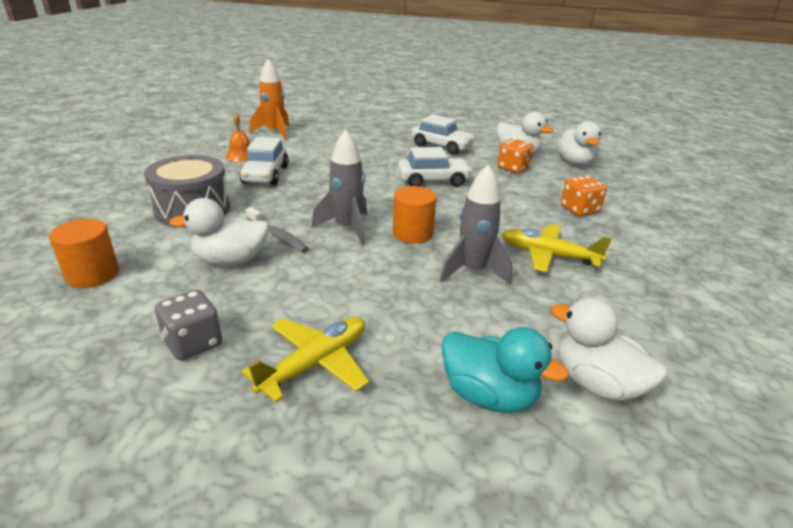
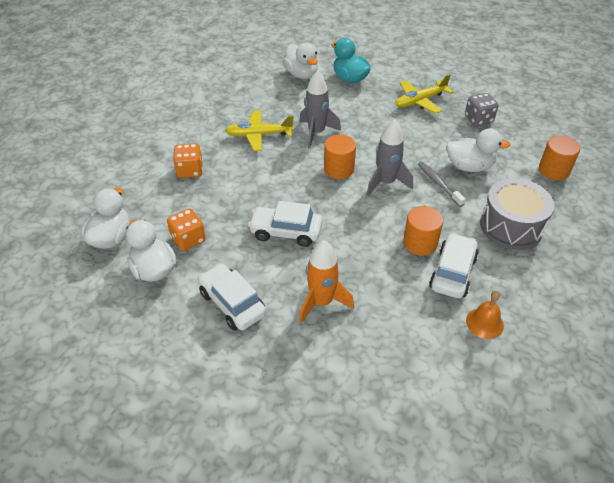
camera: 160 degrees left, 15 degrees up
orange rocket [250,59,289,140] -> orange rocket moved to [299,240,354,323]
yellow plane [501,224,612,273] -> yellow plane turned 135 degrees clockwise [225,110,294,151]
none -> orange cylinder [403,206,443,256]

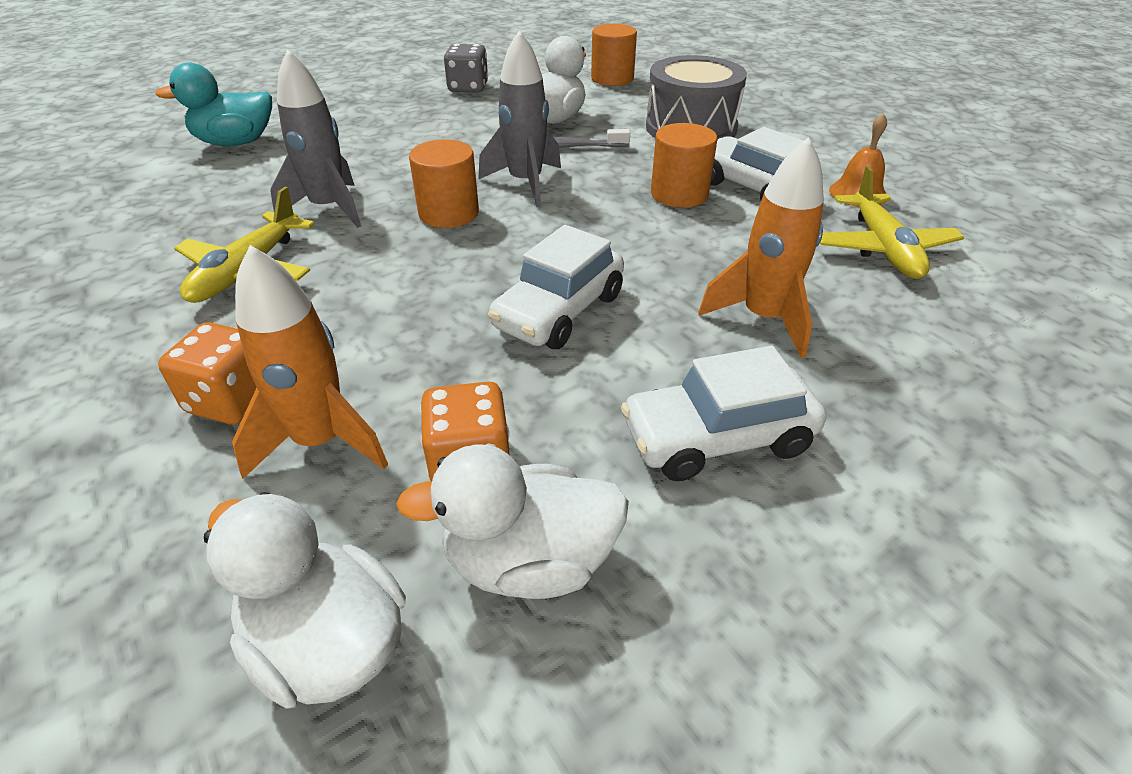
camera: 65 degrees left, 5 degrees down
white duck [283,43,318,79] -> none
yellow plane [395,74,453,114] -> yellow plane moved to [820,166,965,279]
none -> orange rocket [232,245,388,479]

